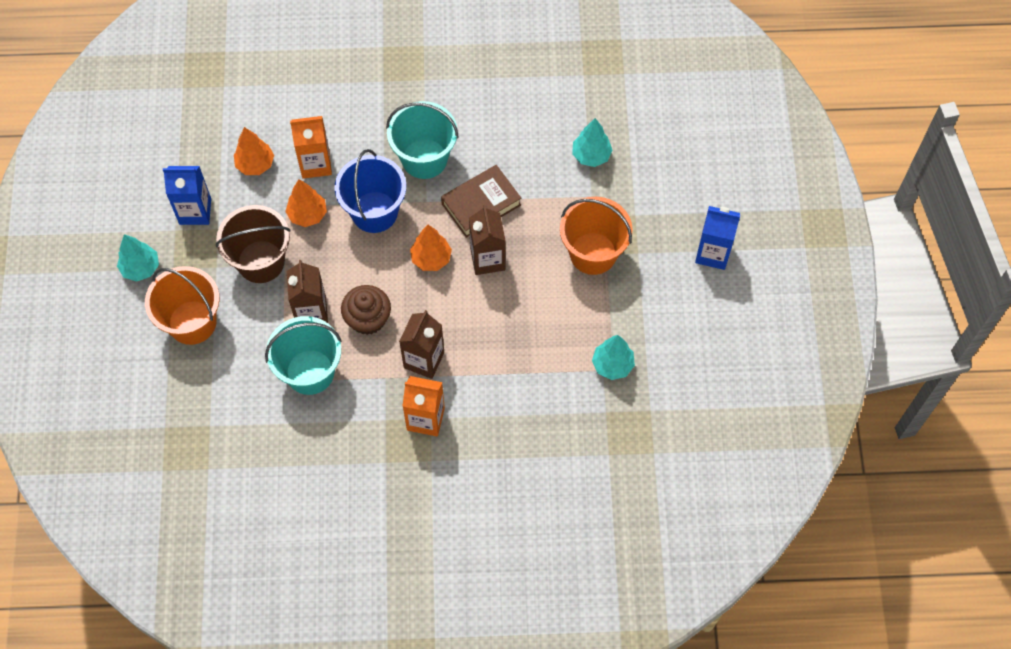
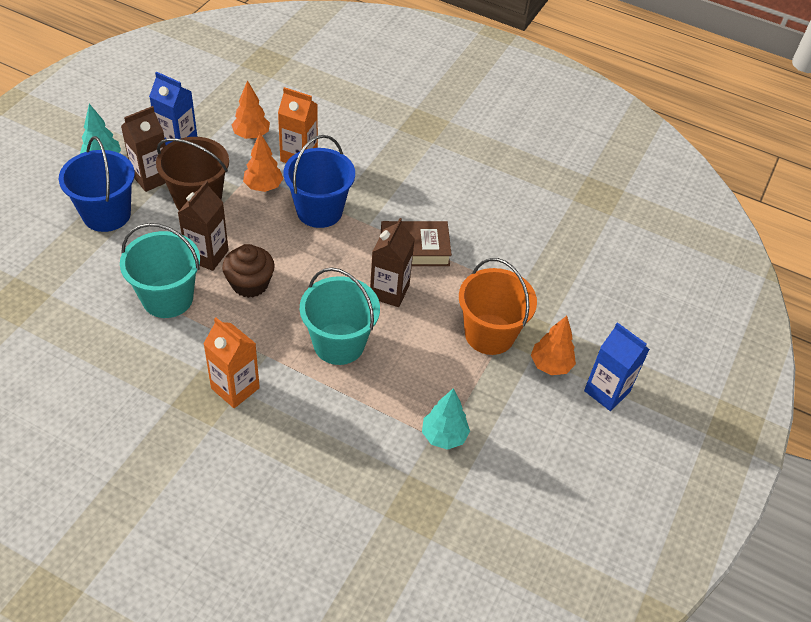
camera: 25 degrees right, 15 degrees down
orange bucket [145,266,219,345] -> blue bucket [59,136,135,232]
turquoise bucket [386,101,459,179] -> turquoise bucket moved to [300,268,380,365]
brown carton [399,310,444,379] -> brown carton moved to [121,106,166,192]
orange tree [410,225,452,271] -> orange tree moved to [531,316,576,375]
turquoise tree [572,118,613,167] -> none

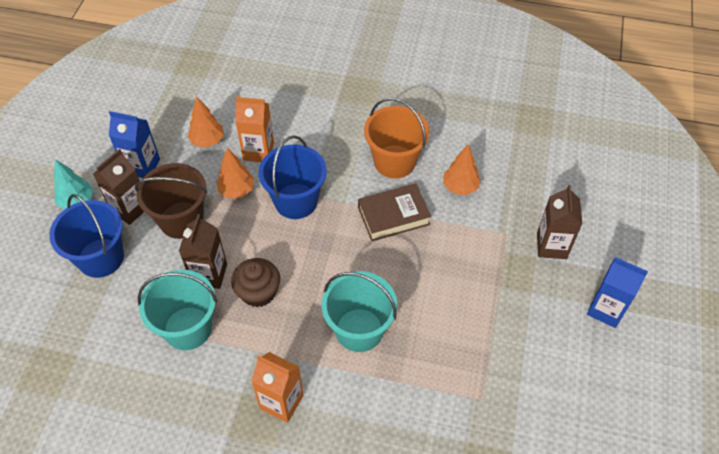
camera: 10 degrees left, 5 degrees up
brown carton [370,218,415,307] -> brown carton moved to [537,185,582,259]
turquoise tree [422,388,470,450] -> none
orange bucket [459,258,537,355] -> orange bucket moved to [364,98,430,178]
orange tree [531,316,576,375] -> orange tree moved to [443,145,481,196]

